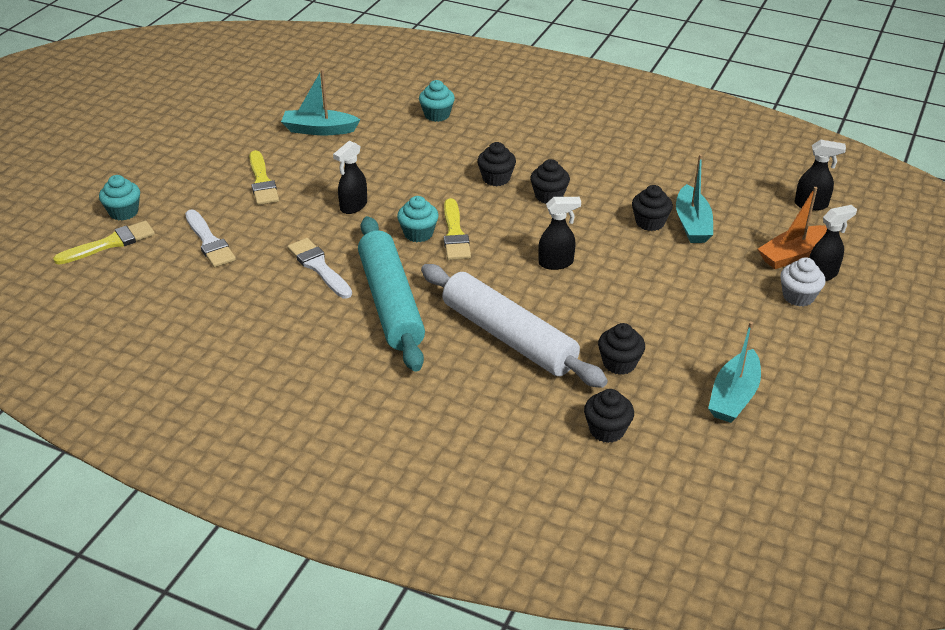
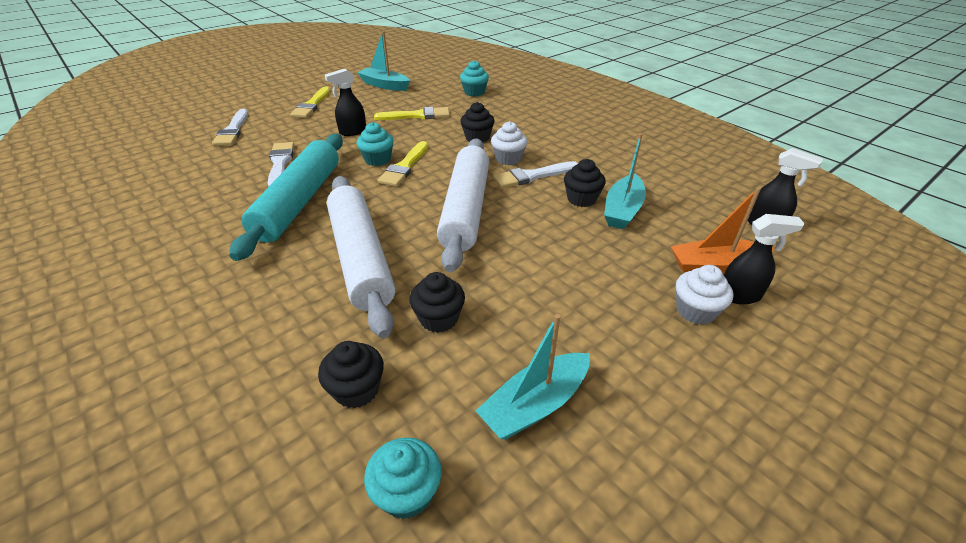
camera: 25 degrees right, 0 degrees up
yellow brush [53,221,155,265] -> yellow brush moved to [374,107,450,120]
turquoise cupcake [99,175,140,221] -> turquoise cupcake moved to [364,437,441,519]
black cupcake [530,159,570,204] -> white cupcake [491,121,527,165]
black spray bottle [538,197,581,270] -> white rolling pin [437,138,489,272]
none -> white brush [493,161,578,188]

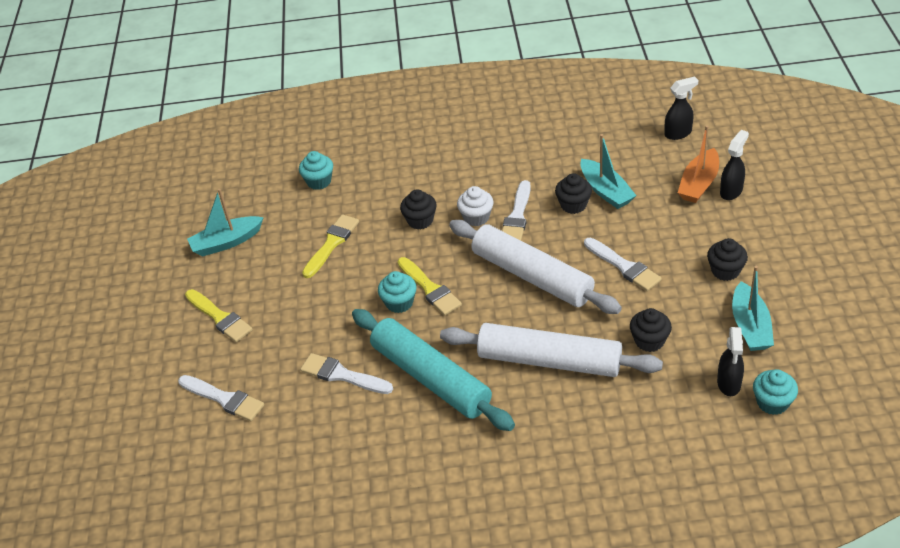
camera: 50 degrees left, 5 degrees up
black cupcake [318,341,384,408] -> black cupcake moved to [707,238,748,281]
black spray bottle [325,69,366,136] -> black spray bottle moved to [717,327,744,396]
white cupcake [676,265,733,325] -> none
none -> white brush [584,238,662,291]

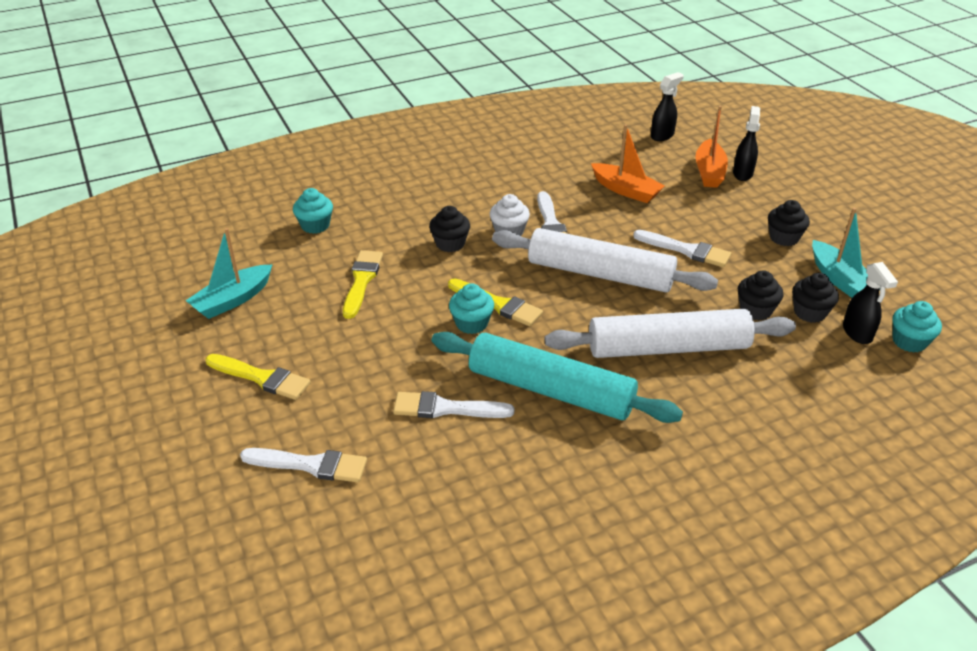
camera: 25 degrees left, 5 degrees down
black cupcake [555,173,592,214] -> black cupcake moved to [792,273,839,323]
turquoise boat [580,134,637,209] -> orange boat [591,124,665,203]

